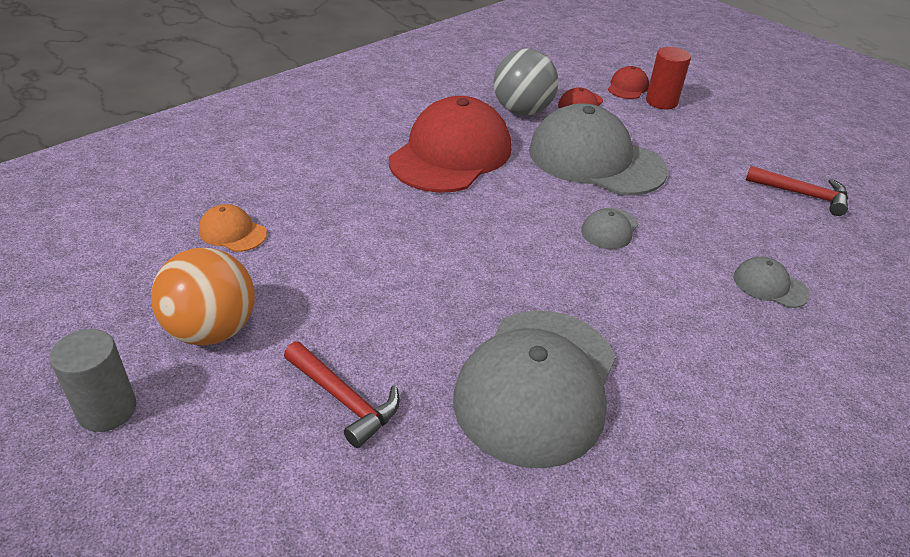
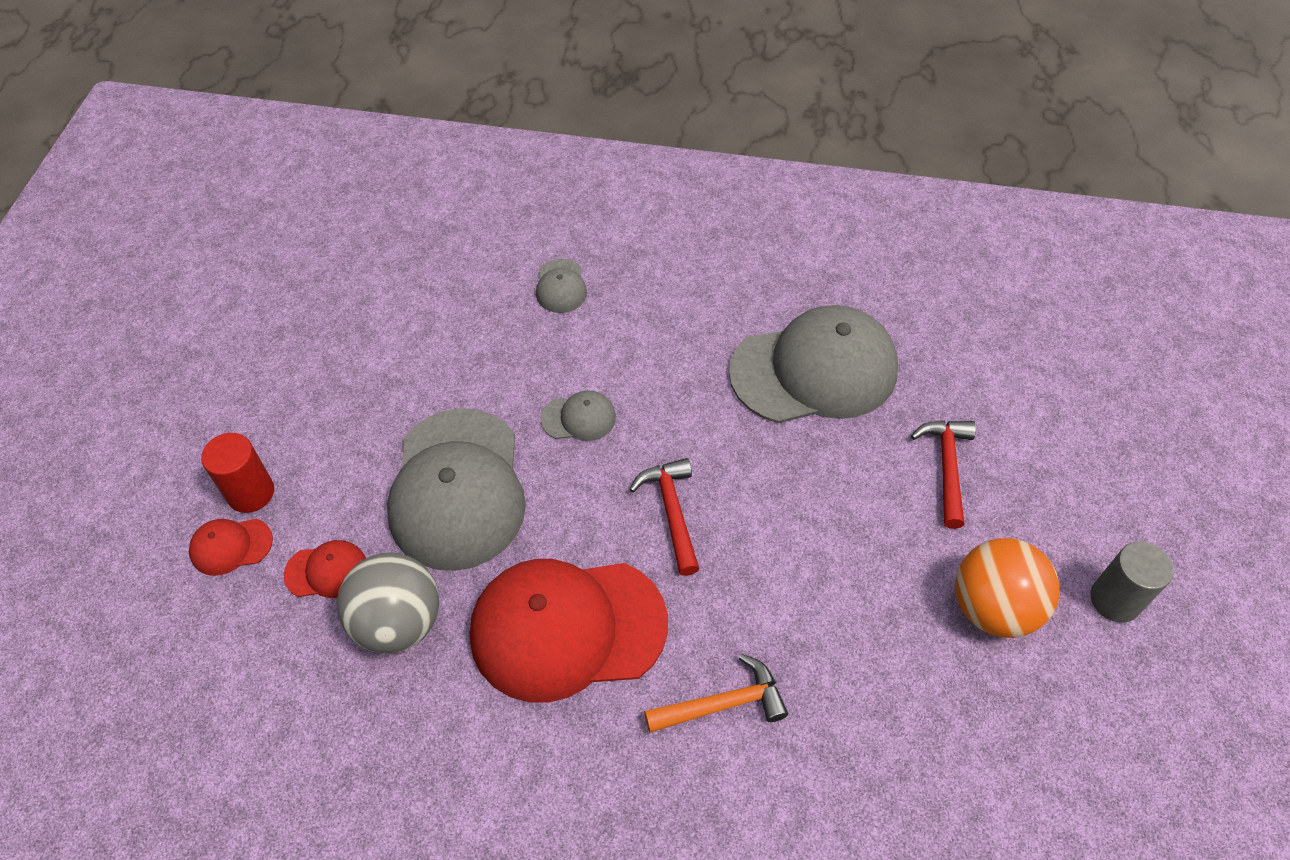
camera: 125 degrees left, 15 degrees up
orange cap [199,204,267,252] -> none
red hammer [746,166,848,216] -> red hammer moved to [629,458,699,576]
none -> orange hammer [644,654,788,733]

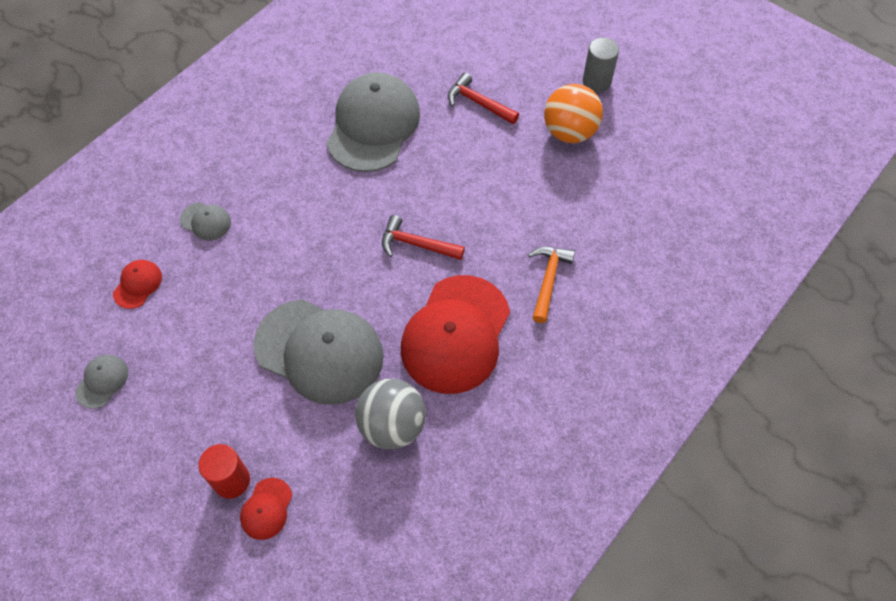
camera: 60 degrees left, 5 degrees up
red cap [283,540,366,598] -> red cap moved to [113,260,162,309]
grey cap [540,390,616,441] -> grey cap moved to [75,355,128,409]

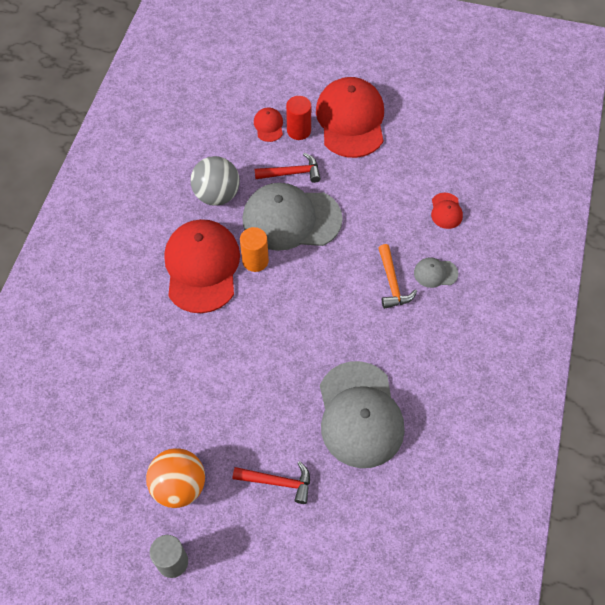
camera: 155 degrees right, 0 degrees up
grey cap [75,355,128,409] -> none
red hammer [382,215,465,260] -> red hammer moved to [255,153,321,183]
orange hammer [528,247,575,323] -> orange hammer moved to [379,244,417,309]
none -> orange cylinder [240,227,269,272]
none -> red cap [316,77,384,158]

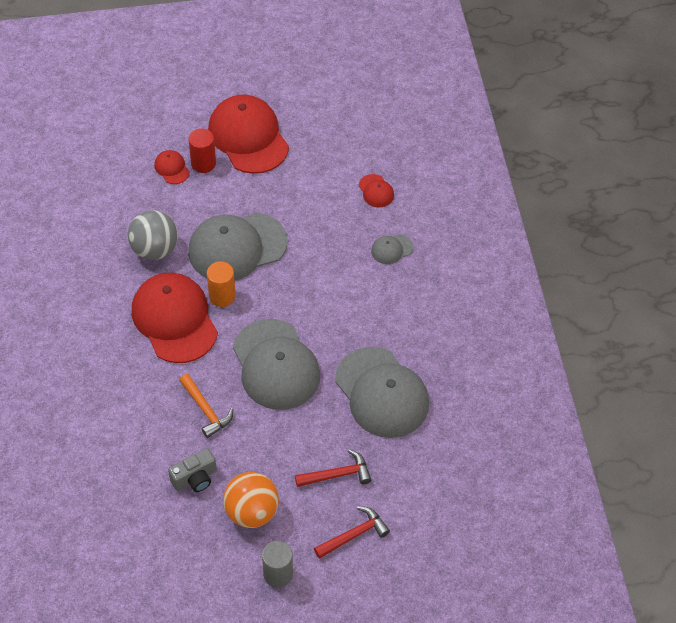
camera: 25 degrees left, 5 degrees down
red hammer [255,153,321,183] -> red hammer moved to [314,506,390,559]
orange hammer [379,244,417,309] -> orange hammer moved to [179,374,233,438]
none -> grey camera [168,448,217,492]
none -> grey cap [233,319,320,410]

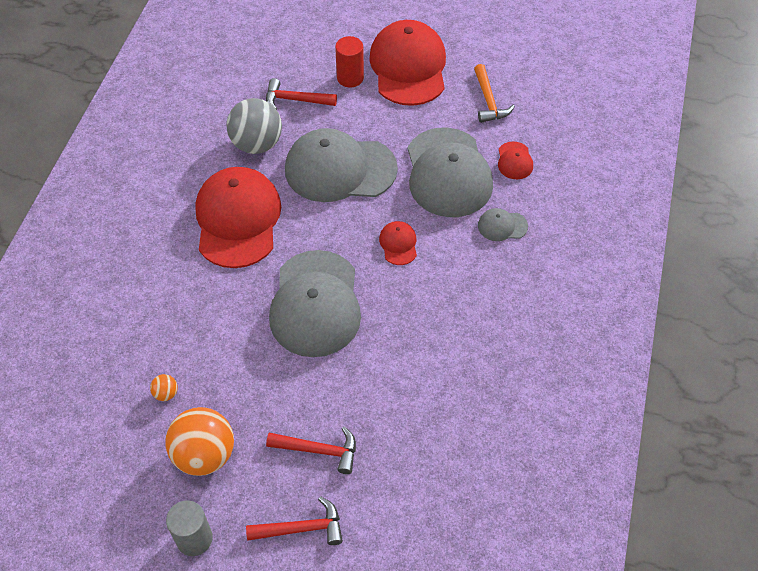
camera: 25 degrees right, 0 degrees up
red cap [154,150,190,184] -> red cap moved to [379,221,417,265]
grey camera [168,448,217,492] -> orange ball [150,374,178,401]
orange hammer [179,374,233,438] -> orange hammer moved to [474,64,515,123]
orange cylinder [207,261,236,307] -> none
grey cap [335,347,429,438] -> grey cap moved to [408,128,493,217]
none -> red hammer [266,78,337,110]

